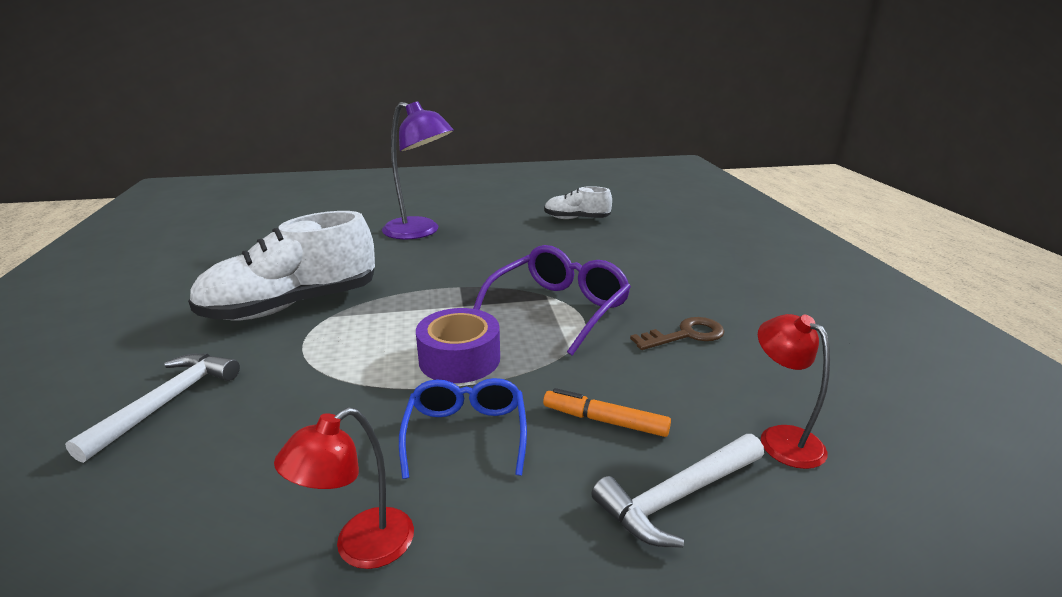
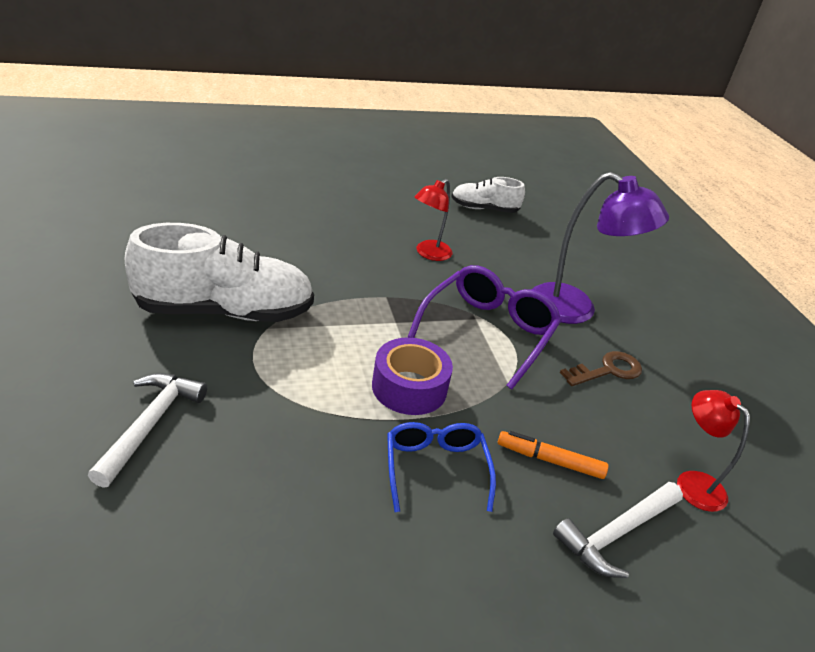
camera: 10 degrees left, 10 degrees up
white shoe [188,211,375,320] -> white shoe turned 150 degrees counterclockwise [125,223,314,322]
red lamp [274,407,414,569] -> red lamp moved to [415,179,452,261]
purple lamp [382,101,454,239] -> purple lamp moved to [532,172,669,324]

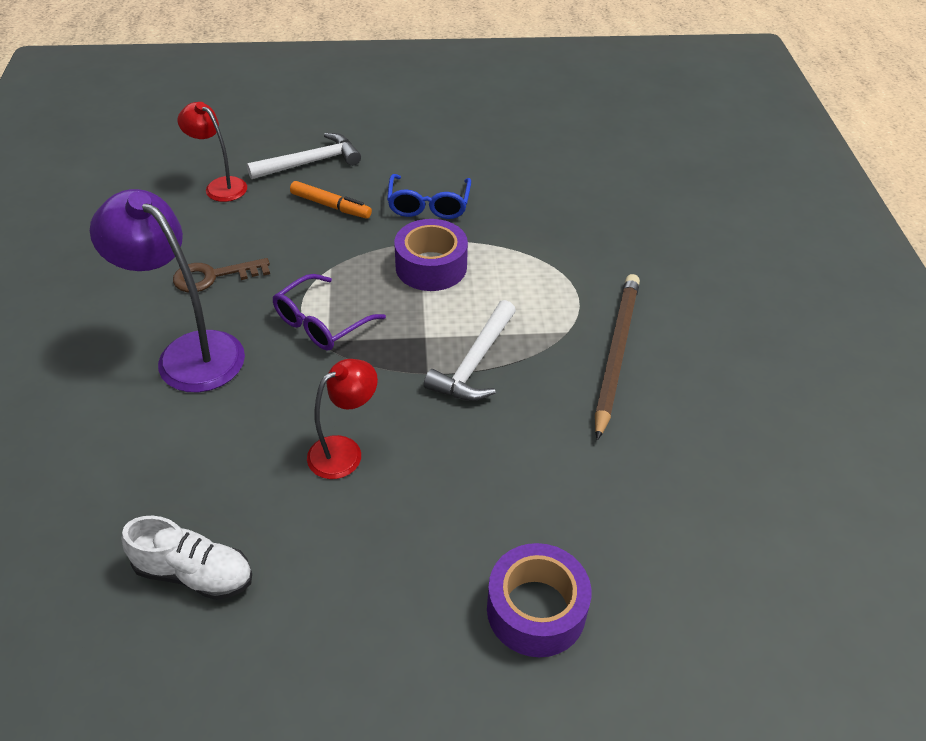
camera: 165 degrees left, 10 degrees up
white hammer [88,373,207,488] -> white hammer moved to [424,300,516,401]
white shoe [125,223,314,322] -> brown pencil [595,274,640,441]
purple glasses [408,265,562,389] -> purple glasses [272,274,386,351], size x0.66
red lamp [677,390,750,512] -> red lamp turned 150 degrees clockwise [177,102,247,202]
none -> purple tape [487,543,591,657]

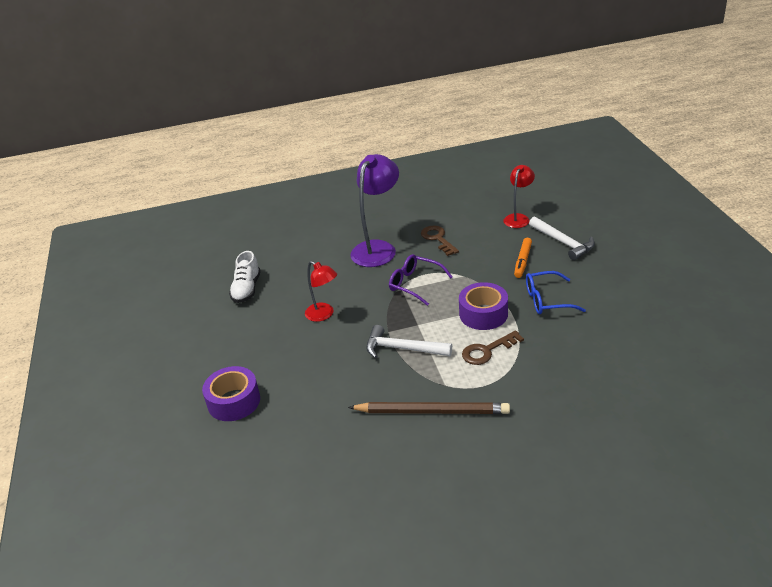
camera: 85 degrees right, 10 degrees down
none -> brown key [462,331,524,365]

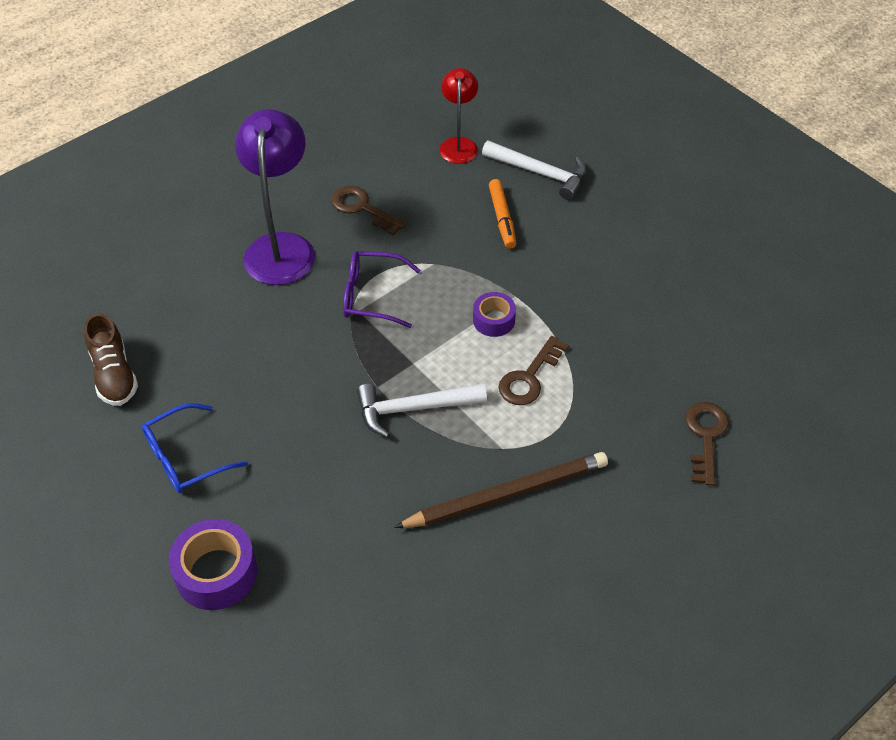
camera: 30 degrees left, 15 degrees up
white shoe [229,251,261,303] -> brown shoe [84,313,138,406]
red lamp [305,261,337,322] -> none
purple tape [459,282,508,330] -> purple tape [473,292,516,337], size x0.60
blue glasses [526,271,586,314] -> blue glasses moved to [142,403,248,493]
none -> brown key [685,402,729,486]

